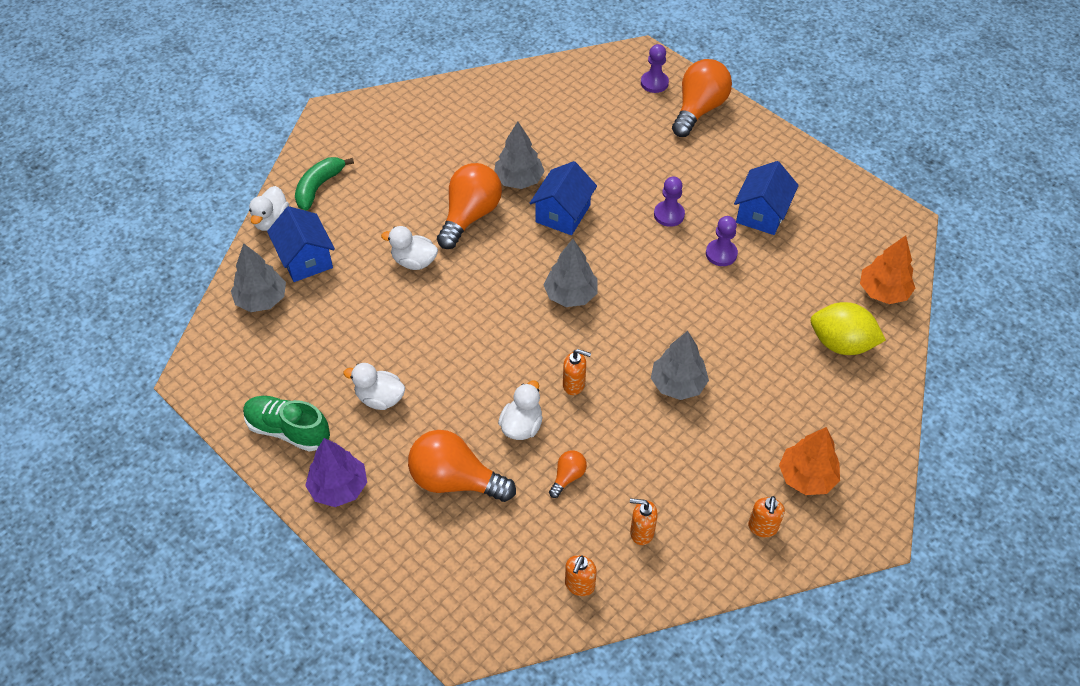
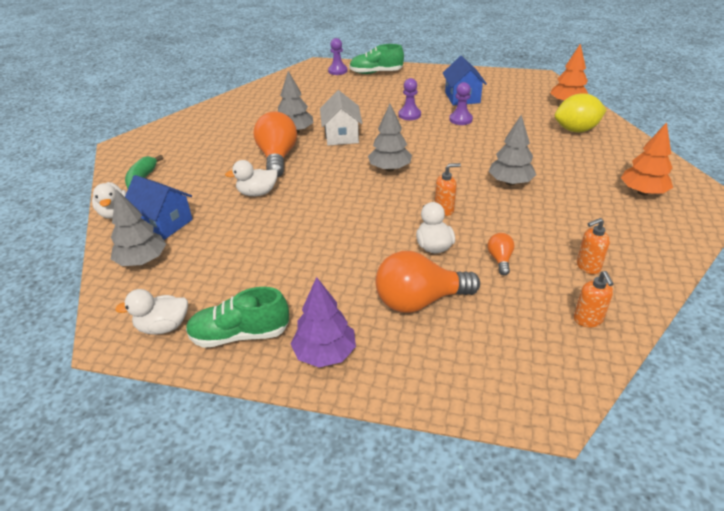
camera: 30 degrees left, 15 degrees down
white duck [343,363,405,410] -> white duck moved to [115,289,188,335]
blue house [530,161,597,235] -> white house [320,90,362,146]
orange light bulb [672,59,732,137] -> green shoe [349,44,404,74]
orange soap dispenser [748,496,785,537] -> none

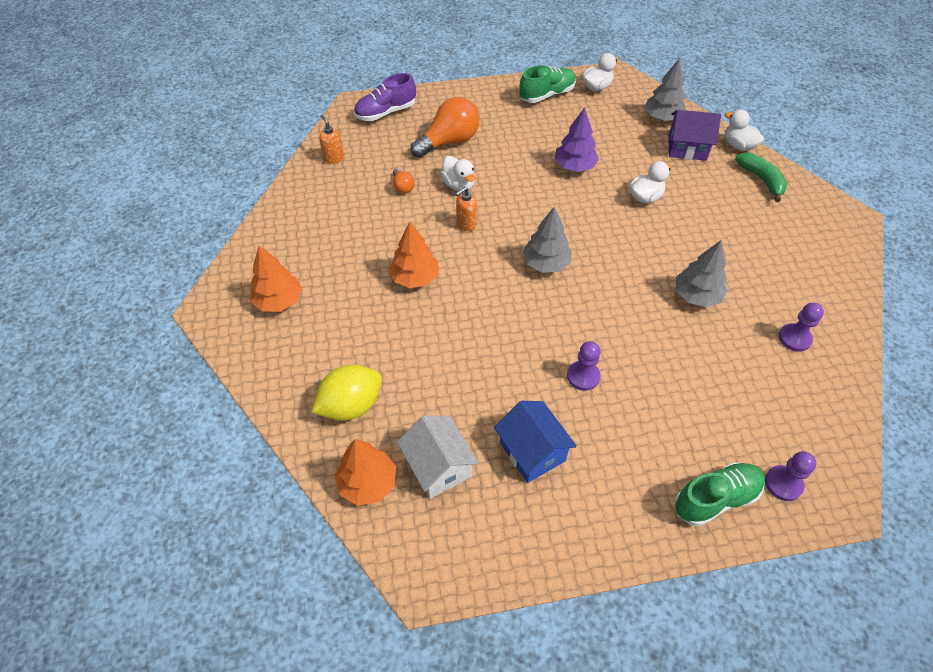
camera: 155 degrees right, 15 degrees up
blue house [125,175,193,240] -> purple house [668,110,721,161]
orange light bulb [254,111,297,177] -> none
purple tree [291,277,356,367] -> purple tree moved to [555,107,599,172]
white house [320,90,362,146] -> white house moved to [397,415,479,499]
purple pawn [449,82,473,125] -> purple pawn moved to [779,303,824,352]
grey tree [488,115,536,186] -> orange tree [389,222,439,288]
orange soap dispenser [577,218,610,274] -> none
none -> purple shoe [354,73,416,121]

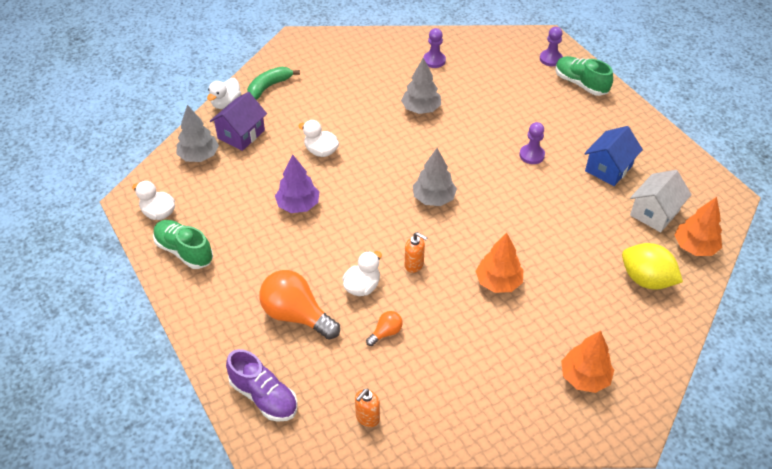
camera: 110 degrees left, 5 degrees down
purple house [668,110,721,161] -> purple house turned 45 degrees clockwise [210,92,267,151]

